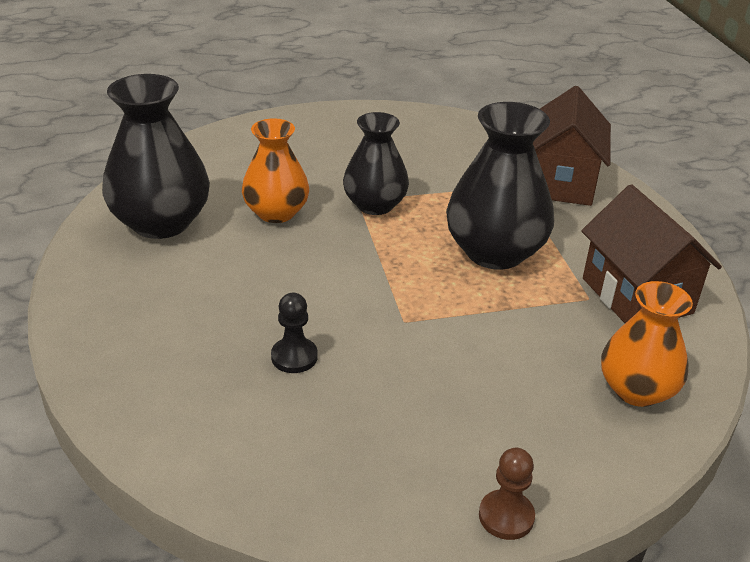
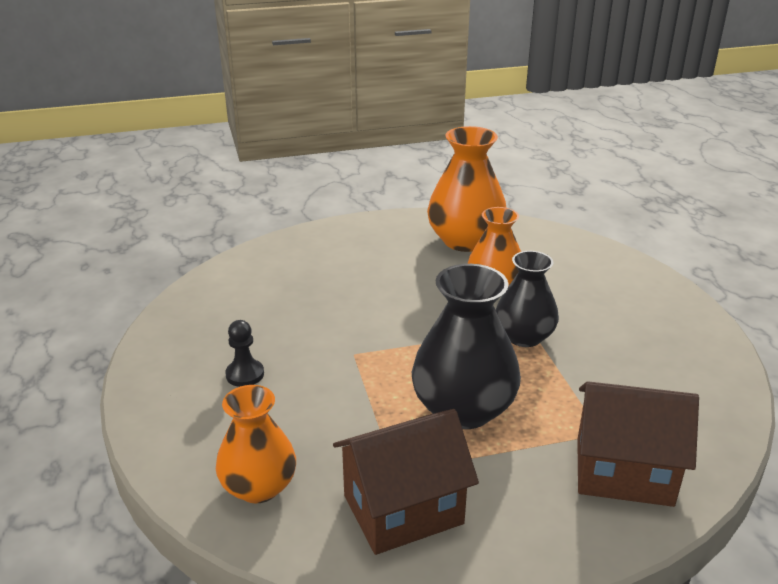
camera: 90 degrees right, 5 degrees down
black vase [102,74,210,239] -> orange vase [427,126,507,252]
black pawn [271,293,318,373] -> black pawn moved to [225,320,264,387]
brown pawn [479,448,535,540] -> none

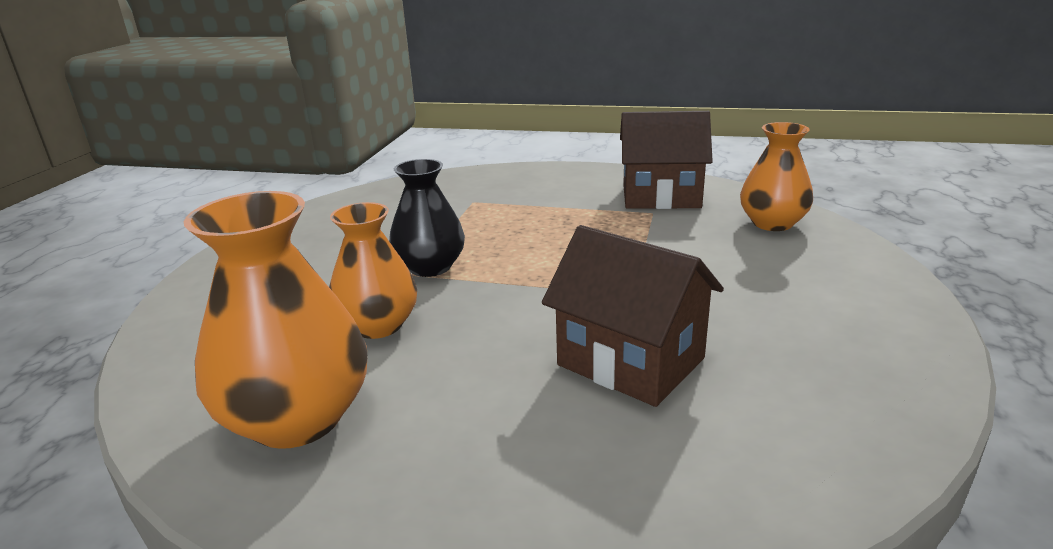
camera: 150 degrees left, 5 degrees down
black pawn [225,320,264,387] -> none
black vase [412,264,521,429] -> none
brown house [577,381,699,507] -> brown house moved to [542,225,724,407]

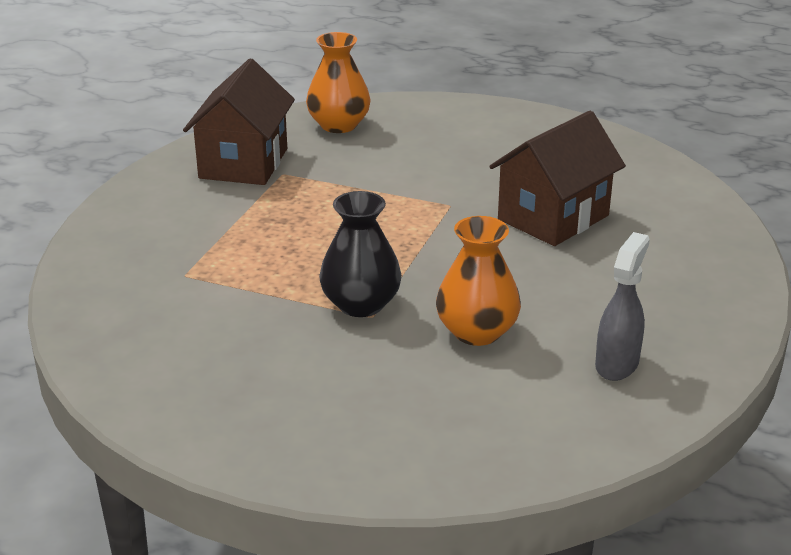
camera: 85 degrees left, 5 degrees up
orange vase [184,191,367,449] -> grey spray bottle [595,232,650,381]

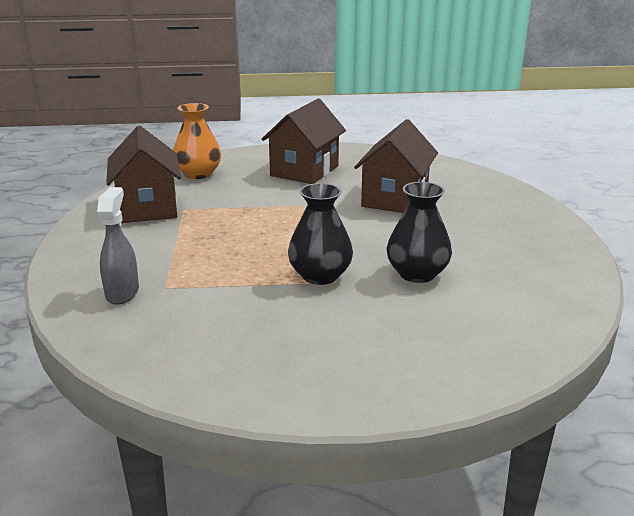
camera: 25 degrees left, 5 degrees down
orange vase [436,216,521,346] -> black vase [387,182,452,283]
grey spray bottle [595,232,650,381] -> grey spray bottle moved to [97,187,139,305]
none -> brown house [262,99,346,184]

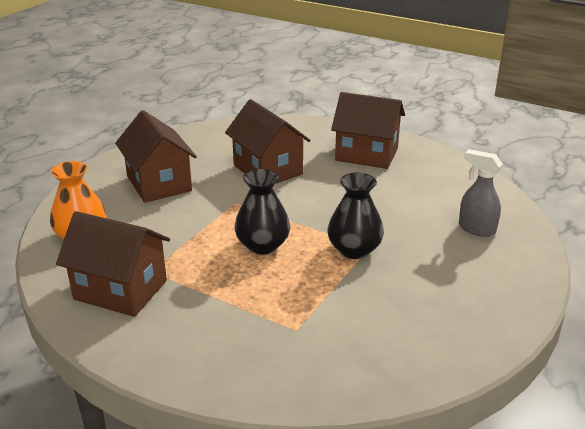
camera: 55 degrees left, 5 degrees up
grey spray bottle [97,187,139,305] -> grey spray bottle moved to [459,149,503,237]
black vase [387,182,452,283] -> black vase moved to [234,169,290,254]
none -> brown house [331,92,405,169]

